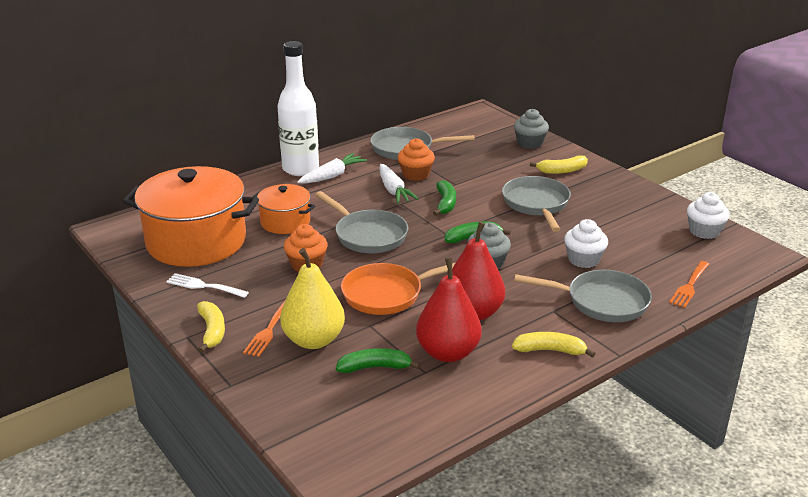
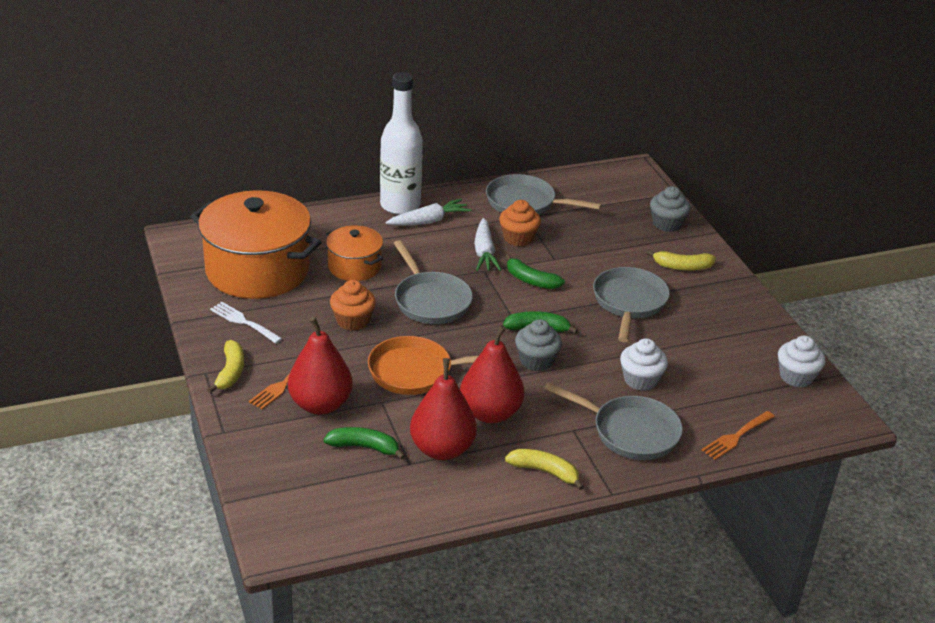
camera: 15 degrees right, 5 degrees up
yellow pear [280,248,345,349] -> red pear [288,316,353,415]
green banana [433,180,456,216] -> green banana turned 105 degrees clockwise [506,254,565,289]

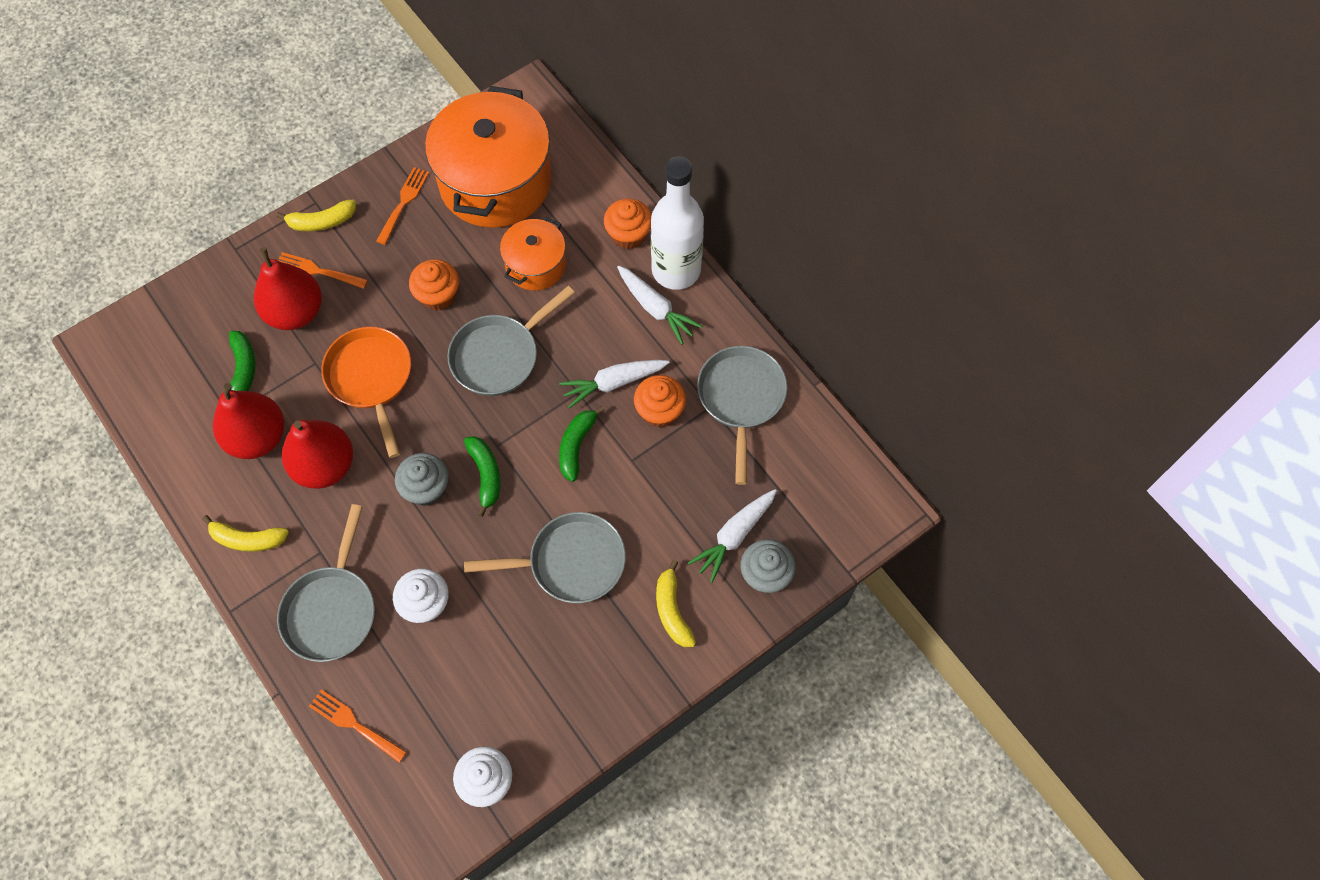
camera: 75 degrees right, 30 degrees up
white fork [210,302,282,344] -> orange fork [376,167,429,245]
yellow banana [505,449,584,490] -> yellow banana turned 90 degrees clockwise [202,515,289,552]
none -> orange cupcake [604,199,652,249]
none -> white carrot [688,489,777,583]

